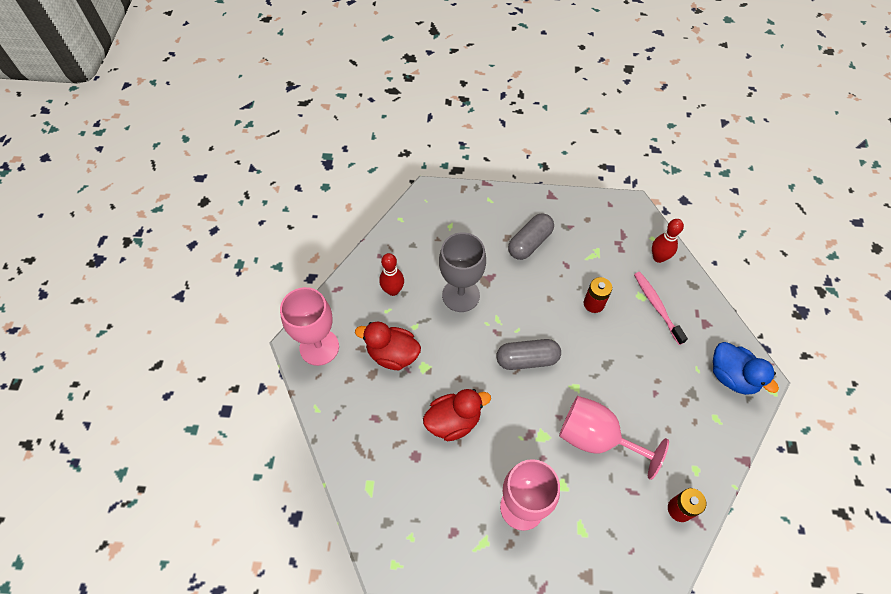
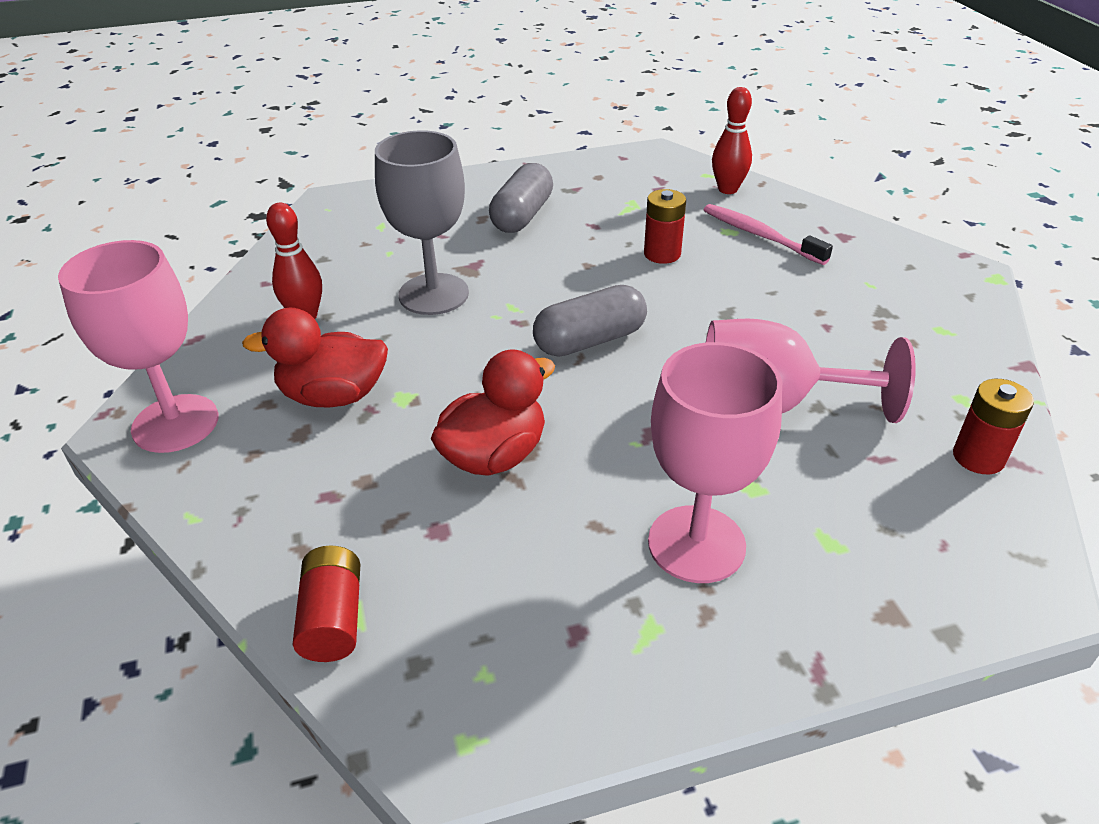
camera: 20 degrees left, 20 degrees down
blue duck [713,342,779,395] -> none
none -> red battery [292,545,360,662]

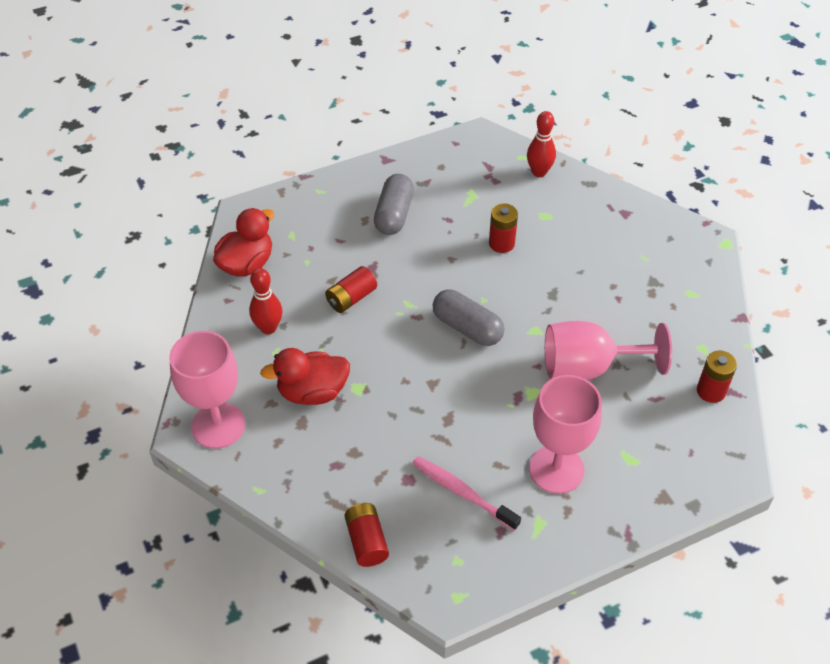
camera: 10 degrees left, 10 degrees up
grey goblet [375,130,469,315] -> red battery [325,266,377,313]
red duck [431,350,555,476] -> red duck moved to [213,208,274,277]
grey capsule [533,285,647,357] -> grey capsule turned 75 degrees clockwise [432,289,505,346]
pink toothbrush [704,204,833,265] -> pink toothbrush moved to [412,456,521,531]

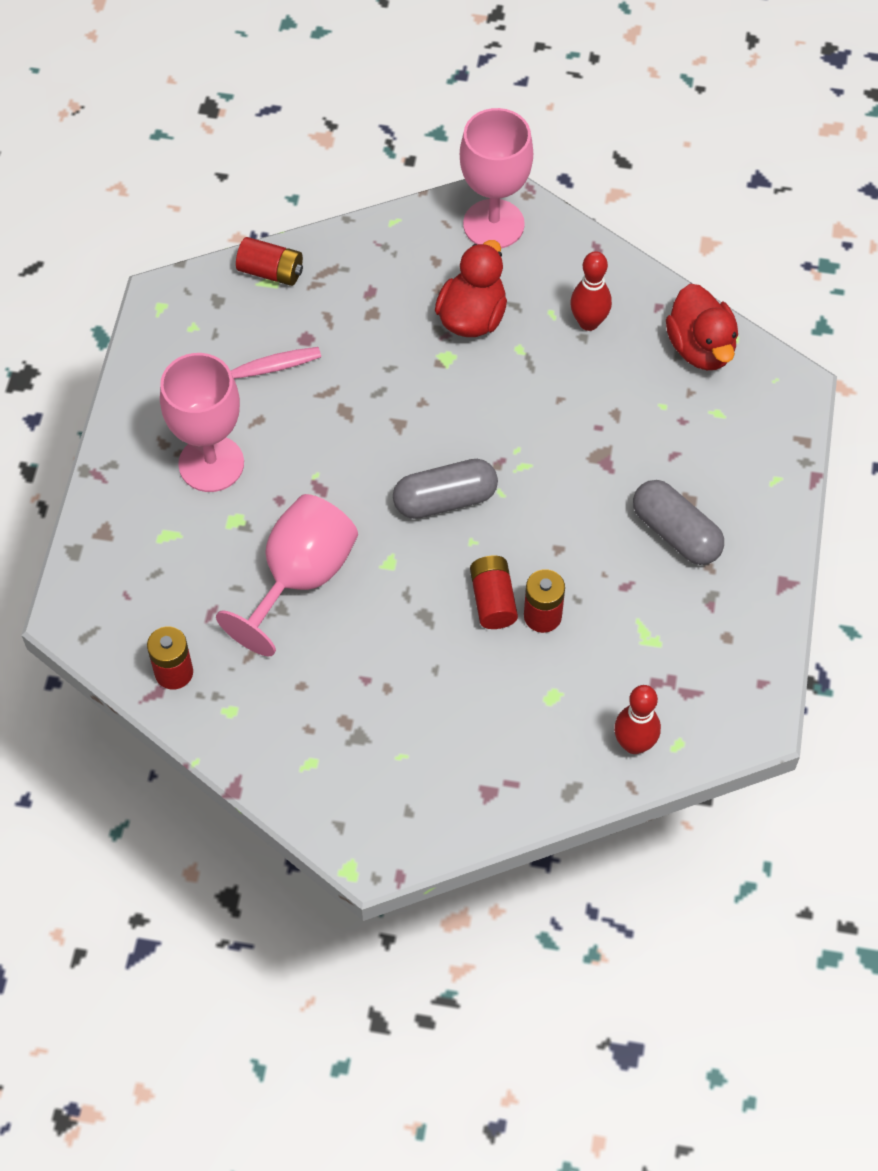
camera: 125 degrees right, 10 degrees up
red battery [325,266,377,313] -> red battery moved to [470,556,518,629]

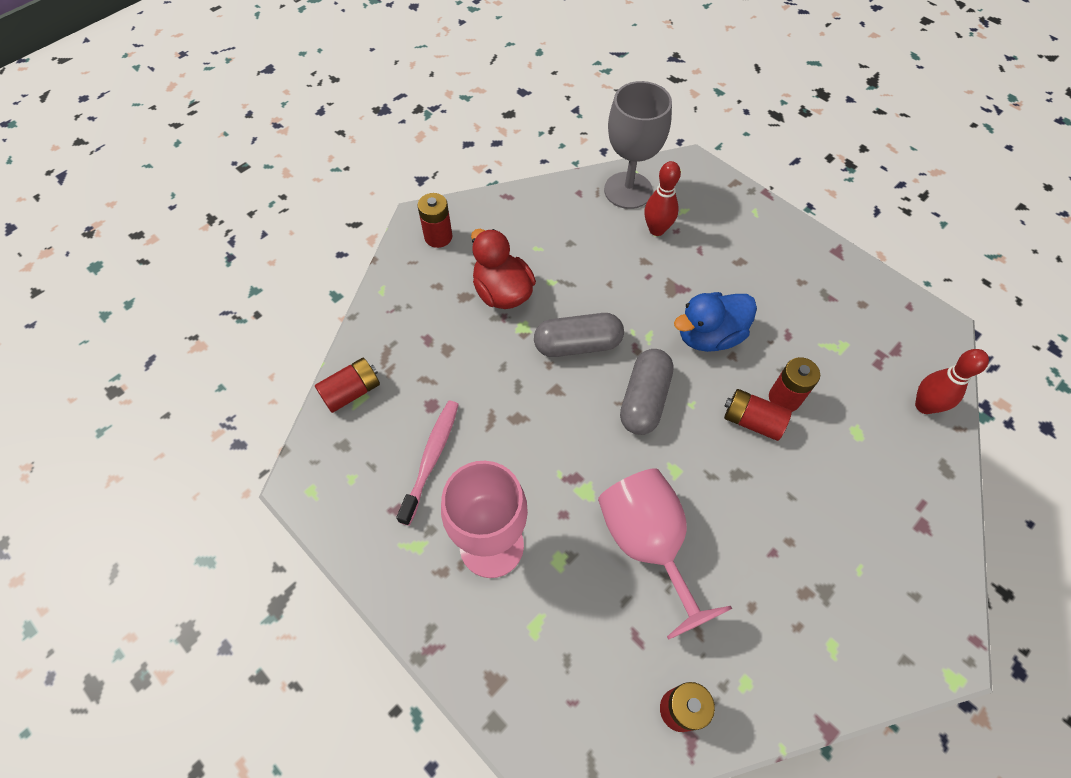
camera: 55 degrees left, 0 degrees up
pink goblet [460,108,533,248] -> red battery [417,193,452,248]
red bowling pin [570,251,612,331] -> red bowling pin moved to [644,161,681,236]
grey capsule [633,480,724,565] -> grey capsule moved to [534,313,624,357]
red duck [666,284,738,370] -> grey goblet [604,81,672,209]
none -> blue duck [674,292,757,352]

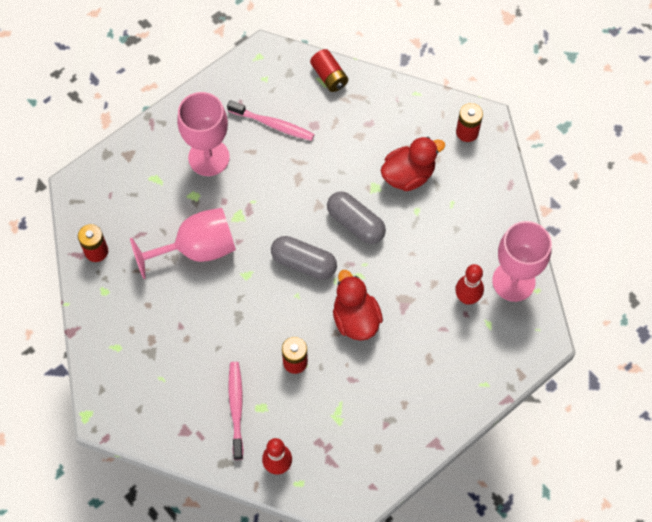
camera: 95 degrees right, 5 degrees up
grey capsule [534,313,624,357] -> grey capsule turned 45 degrees counterclockwise [327,191,386,244]
grey goblet [604,81,672,209] -> pink goblet [492,221,552,302]
blue duck [674,292,757,352] -> red duck [333,270,383,341]
red battery [724,389,792,441] -> none
none -> pink toothbrush [229,362,243,460]

